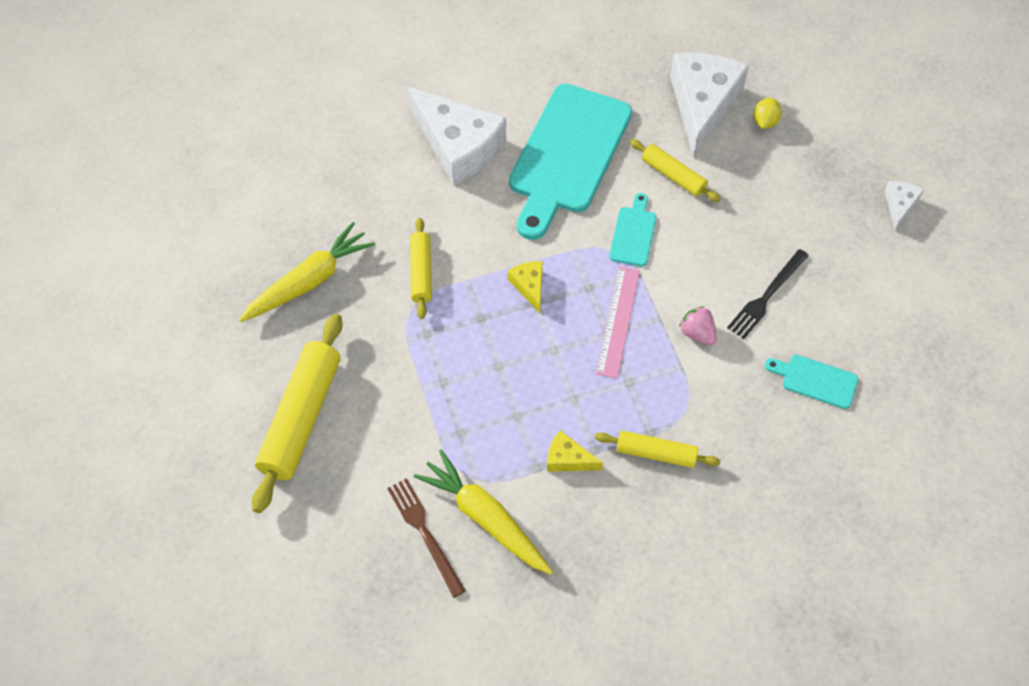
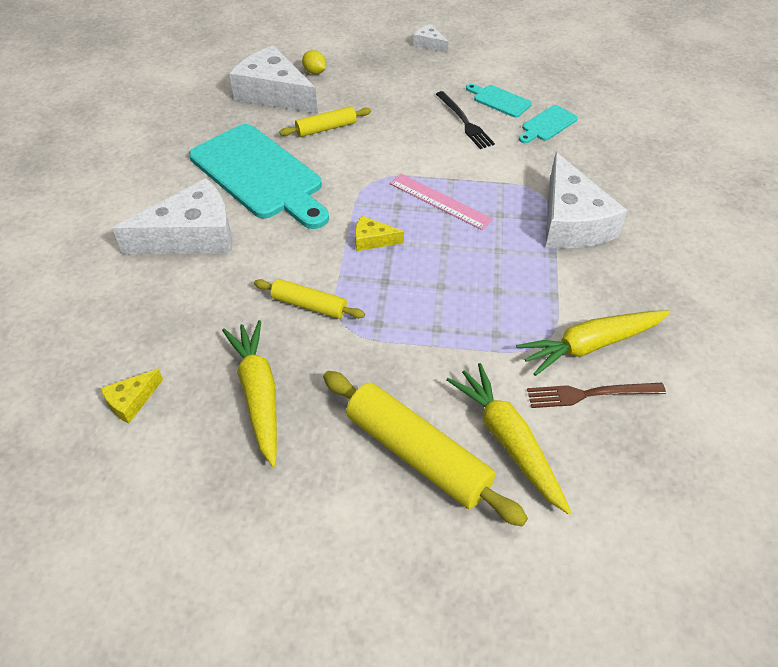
camera: 65 degrees left, 10 degrees down
yellow cheese [547,430,603,472] -> yellow cheese moved to [101,369,163,423]
yellow rolling pin [595,430,721,468] -> white cheese [545,152,628,248]
turquoise cutting board [609,193,656,267] -> turquoise cutting board moved to [466,84,532,118]
pink strawberry [679,306,717,345] -> none
none -> yellow carrot [446,363,571,514]

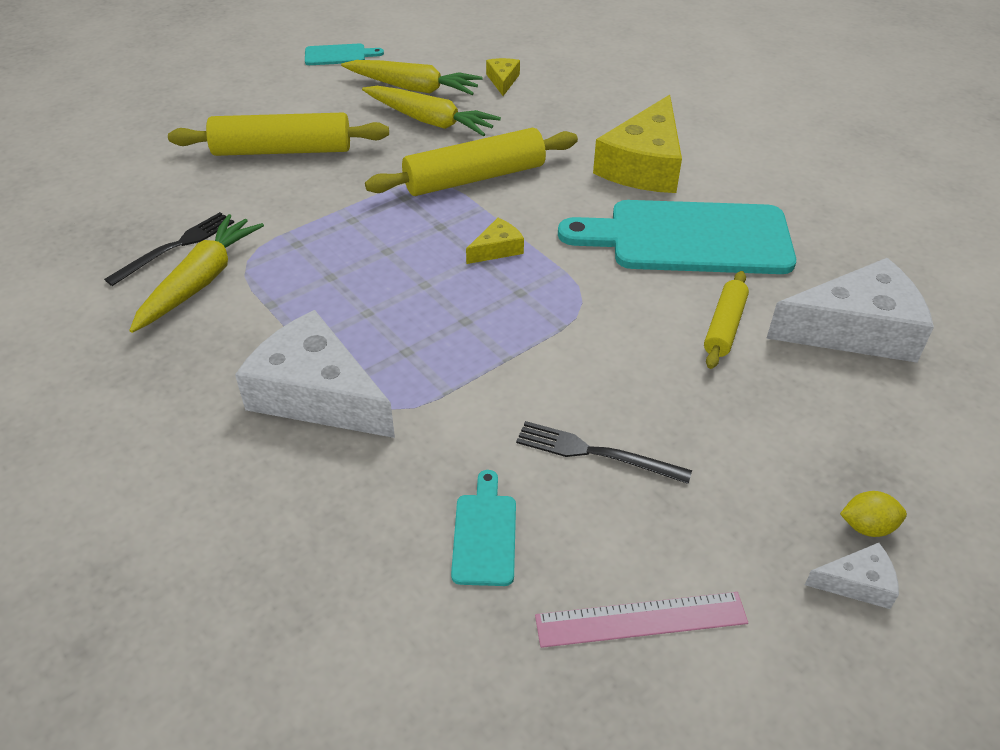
camera: 135 degrees right, 5 degrees down
white cheese [112,178,232,254] -> yellow cheese [593,95,682,193]
yellow rolling pin [254,279,365,319] -> yellow rolling pin [365,128,578,196], size x1.80
yellow lemon [302,50,326,74] -> yellow lemon moved to [840,491,907,537]
pink ruler [390,174,493,230] -> pink ruler moved to [535,592,748,648]
yellow carrot [446,363,571,514] -> yellow carrot moved to [341,60,483,95]
turquoise cutting board [466,84,532,118] -> turquoise cutting board moved to [305,44,384,65]
brown fork [527,383,666,408] -> black fork [104,212,234,286]

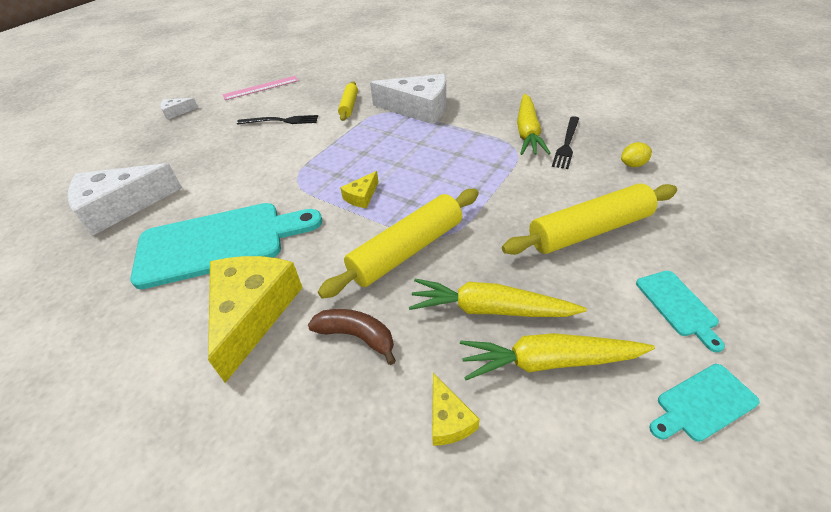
camera: 165 degrees right, 0 degrees up
turquoise cutting board [451,470,516,586] -> turquoise cutting board moved to [636,271,725,352]
yellow rolling pin [704,271,749,369] -> yellow rolling pin moved to [338,81,358,121]
yellow lemon [840,491,907,537] -> yellow lemon moved to [621,142,652,167]
none -> brown banana [308,309,396,365]

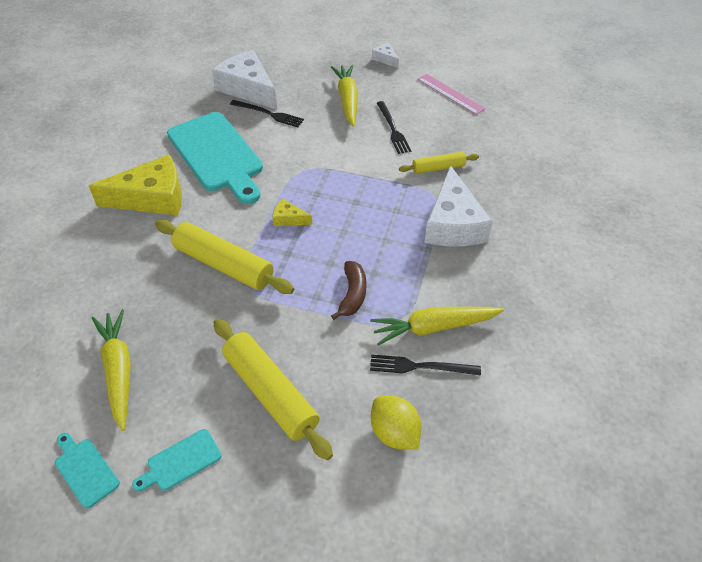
camera: 70 degrees right, 5 degrees up
brown banana [308,309,396,365] -> brown banana moved to [331,261,366,320]
yellow carrot [409,279,587,317] -> yellow carrot moved to [331,65,358,127]
yellow cheese [432,373,479,446] -> none
yellow lemon [621,142,652,167] -> yellow lemon [371,396,422,450], size x1.63
none -> black fork [230,100,304,127]

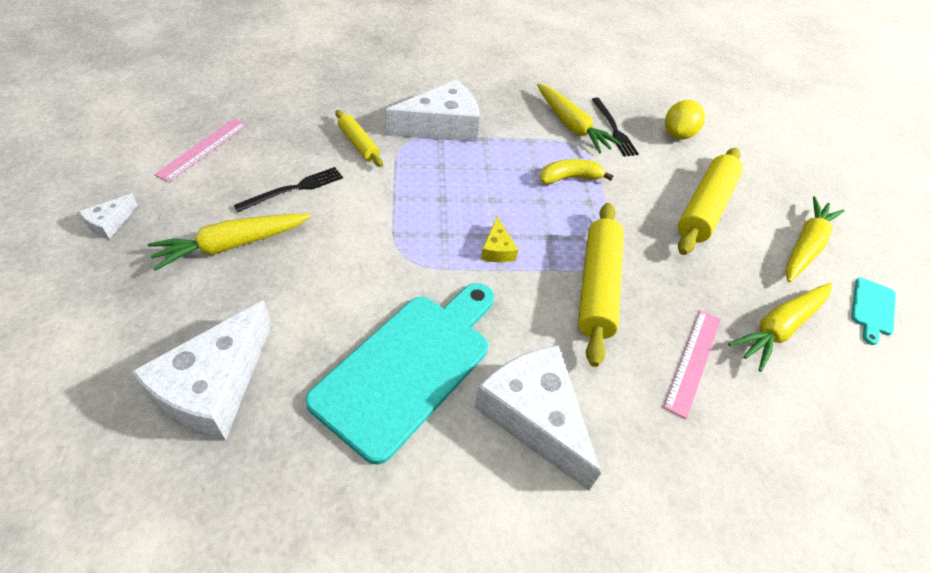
camera: 115 degrees left, 0 degrees up
yellow cheese [89,155,182,215] -> white cheese [474,345,601,491]
turquoise cutting board [132,429,222,492] -> yellow carrot [786,196,845,282]
black fork [230,100,304,127] -> none
brown banana [331,261,366,320] -> yellow banana [539,159,614,184]
none -> pink ruler [663,310,721,419]

